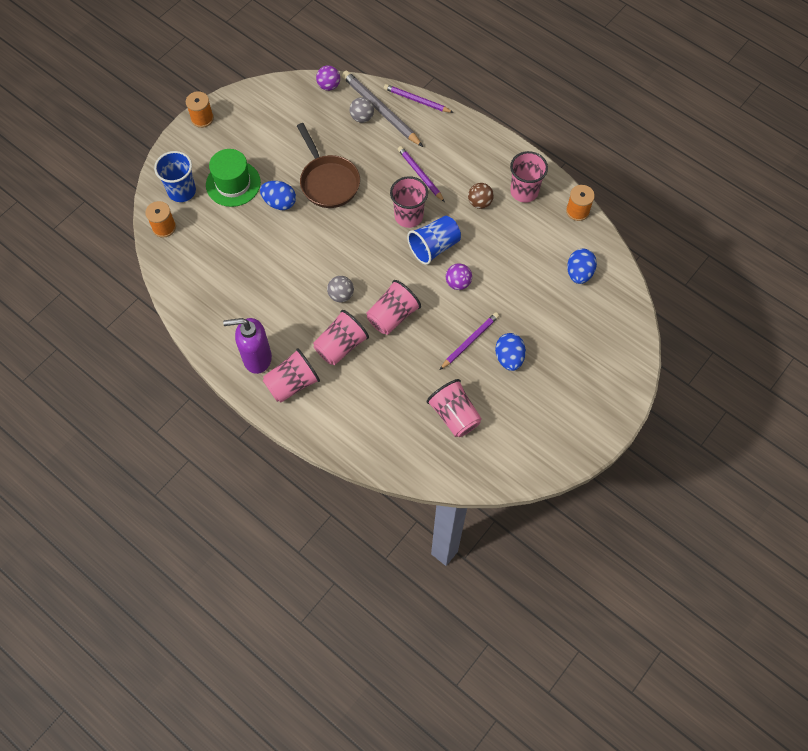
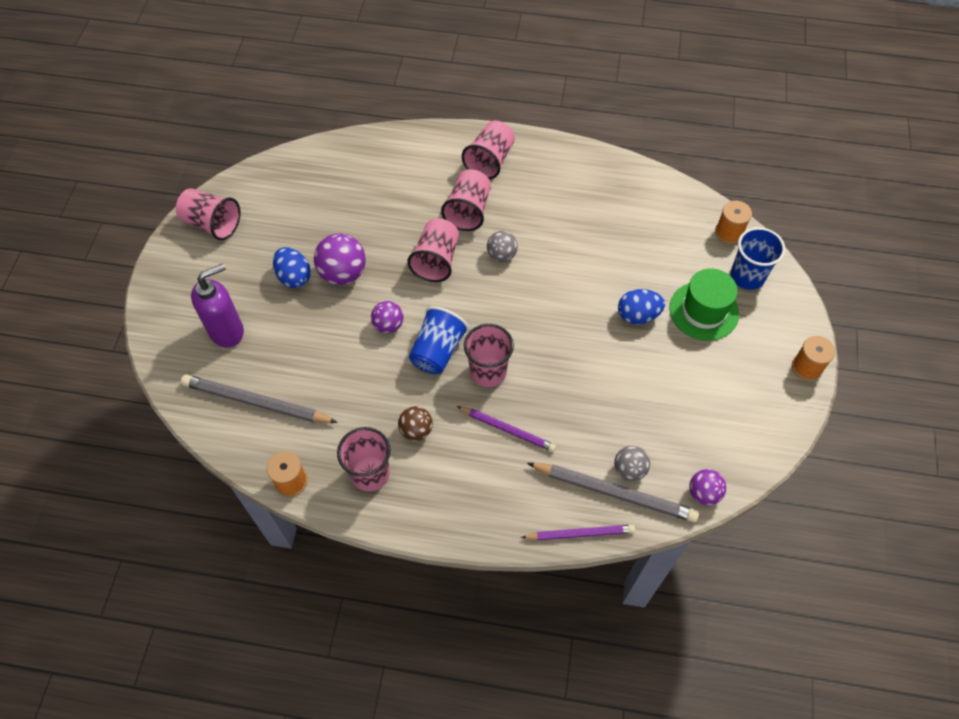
camera: 150 degrees right, 5 degrees down
purple soap dispenser [223,318,272,374] -> purple soap dispenser moved to [191,264,244,348]
brown pan [297,123,360,208] -> none
pink cup [427,379,482,437] -> pink cup moved to [176,188,241,240]
purple pencil [440,312,499,370] -> purple ball [314,233,366,285]
blue egg [567,249,597,284] -> grey pencil [181,374,338,423]

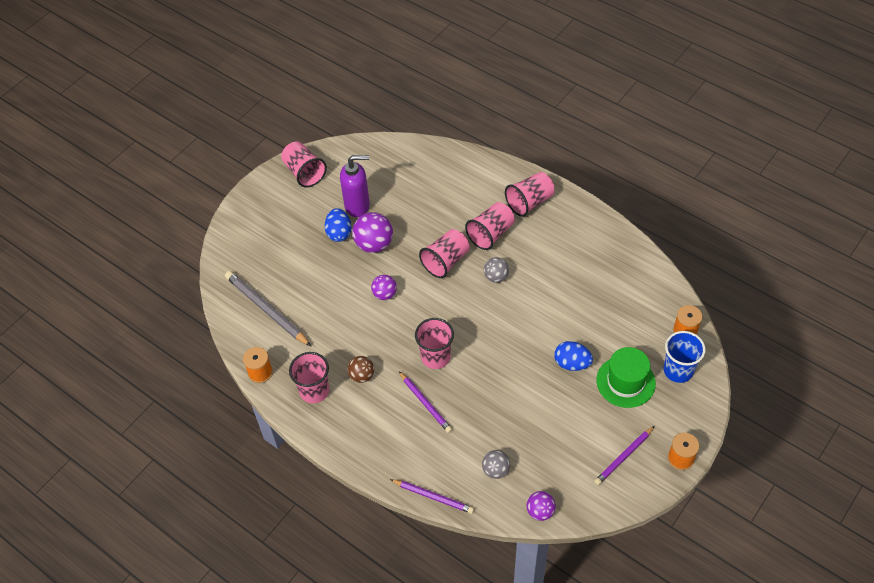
camera: 30 degrees right, 5 degrees down
purple soap dispenser [191,264,244,348] -> purple soap dispenser moved to [340,155,370,217]
blue cup [409,306,469,374] -> none
grey pencil [527,463,699,522] -> none
none -> purple pencil [594,426,654,485]

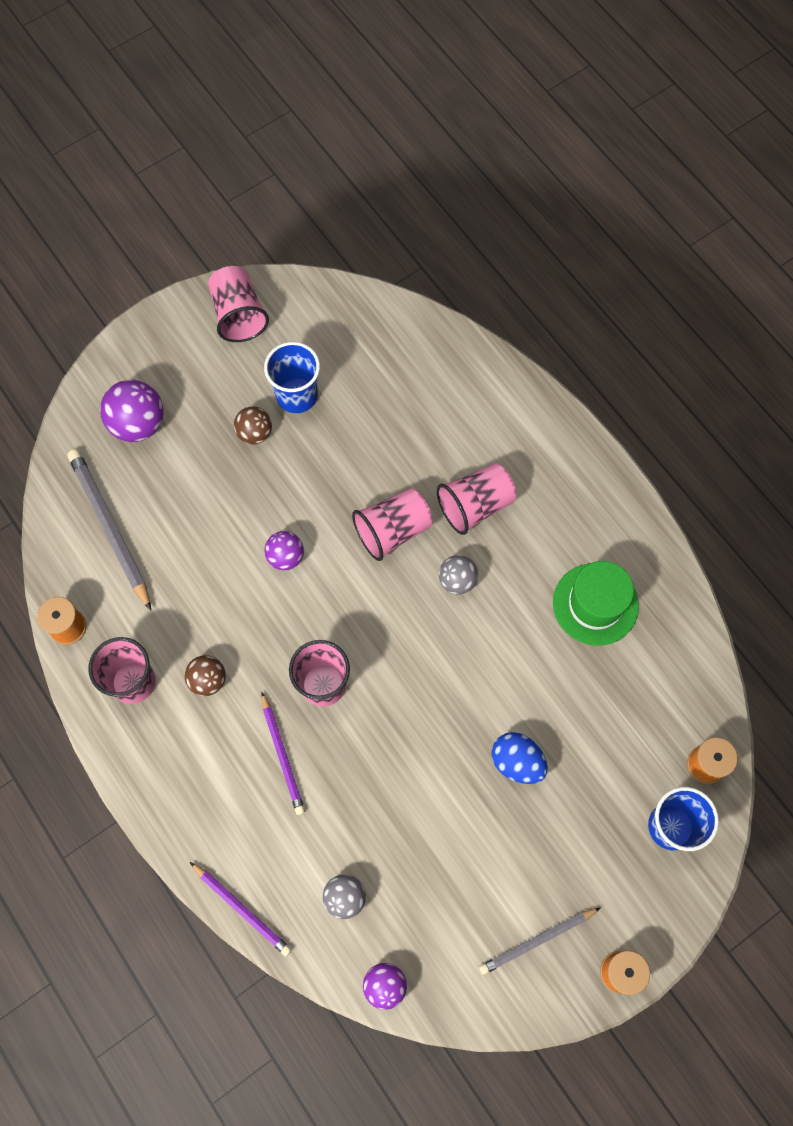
camera: 15 degrees right, 15 degrees up
blue egg [325,208,352,242] -> brown ball [234,406,272,445]
purple soap dispenser [340,155,370,217] -> blue cup [264,342,320,413]
purple ball [352,212,393,253] -> purple ball moved to [100,380,164,442]
pink cup [505,172,555,217] -> none
purple pencil [594,426,654,485] -> grey pencil [479,907,601,975]
green hat [596,347,656,408] -> green hat moved to [553,561,639,646]

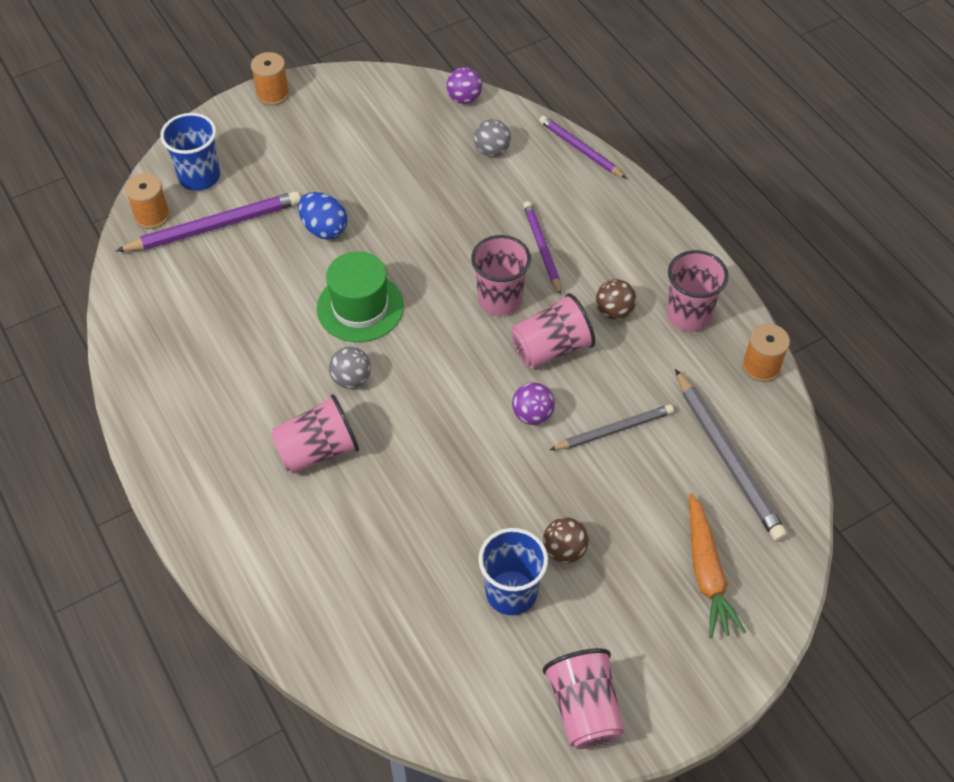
camera: 175 degrees left, 15 degrees down
purple ball [100,380,164,442] -> orange carrot [689,493,746,638]
pink cup [352,488,432,561] -> pink cup moved to [511,293,595,369]
grey pencil [479,907,601,975] -> grey pencil moved to [550,404,674,450]
green hat [553,561,639,646] -> green hat moved to [317,251,404,342]
none -> purple pencil [115,191,301,252]

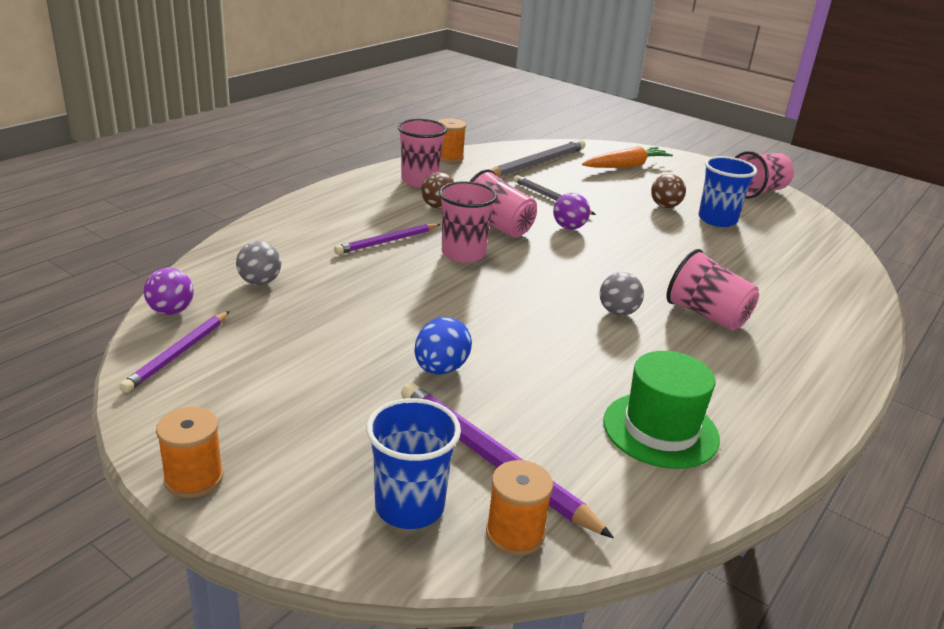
camera: 115 degrees left, 25 degrees down
green hat [317,251,404,342] -> green hat moved to [603,351,720,469]
purple pencil [539,116,627,179] -> purple pencil moved to [119,311,230,393]

